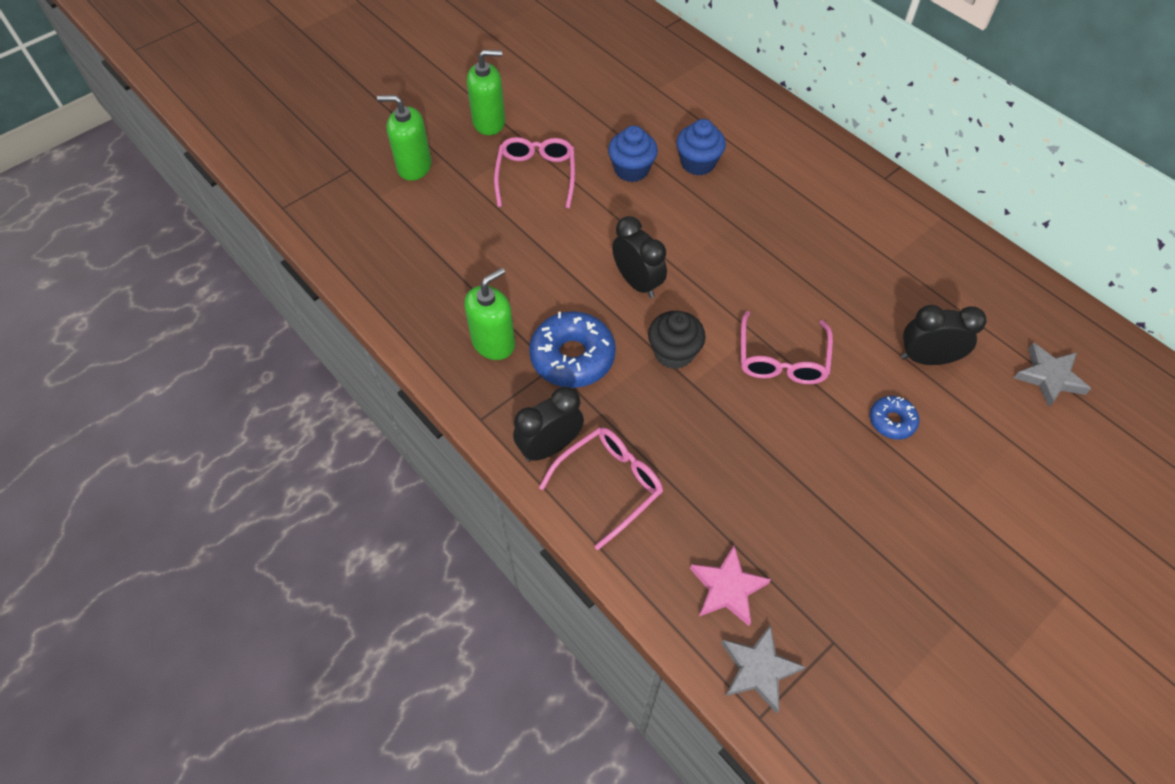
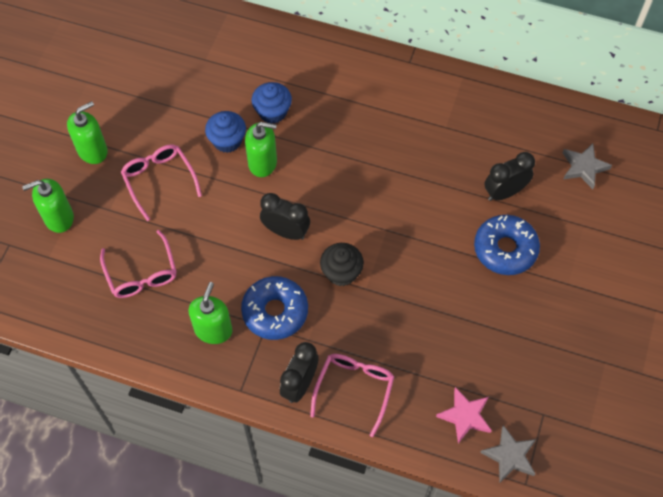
camera: 30 degrees left, 5 degrees up
pink glasses [741,311,833,384] -> pink glasses moved to [100,230,177,298]
blue donut [870,396,919,439] -> blue donut [474,215,540,275], size x1.87
none -> green soap dispenser [245,122,277,177]

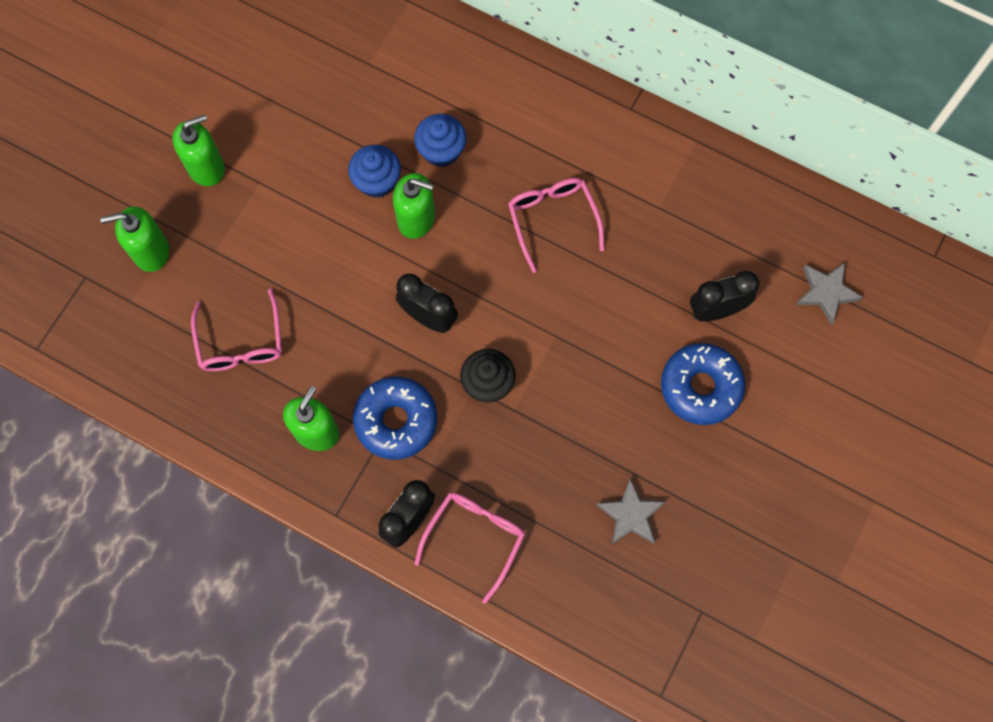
camera: 10 degrees right, 10 degrees up
pink glasses [121,144,202,221] -> pink glasses moved to [508,178,605,273]
pink star [436,387,492,444] -> none
grey star [480,425,536,482] -> grey star moved to [596,478,666,545]

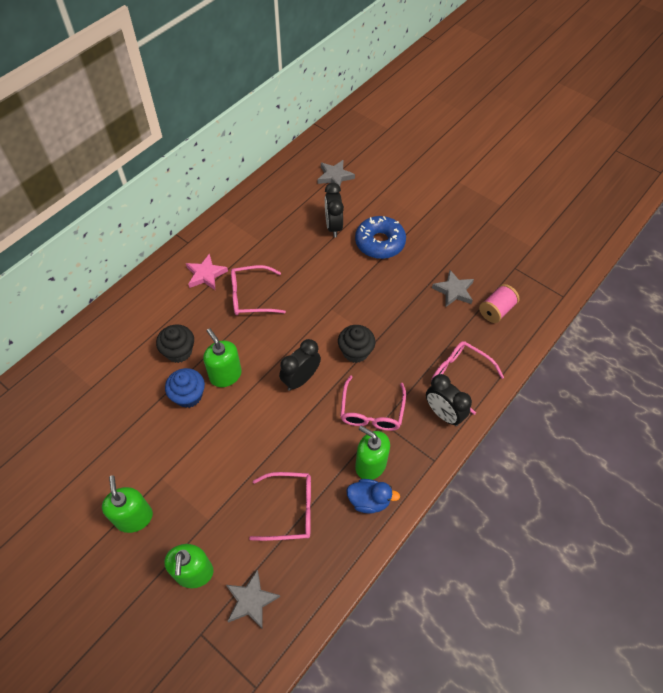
camera: 80 degrees left, 15 degrees down
blue donut [353,377,437,460] -> pink glasses [340,375,406,431]
green soap dispenser [393,173,435,239] -> green soap dispenser turned 60 degrees counterclockwise [203,328,242,387]
blue cupcake [414,114,467,167] -> black cupcake [156,324,194,363]
none -> pink star [186,253,228,290]
none -> grey star [226,570,280,629]
none -> blue duck [346,479,400,514]
none -> pink spool [479,284,519,323]

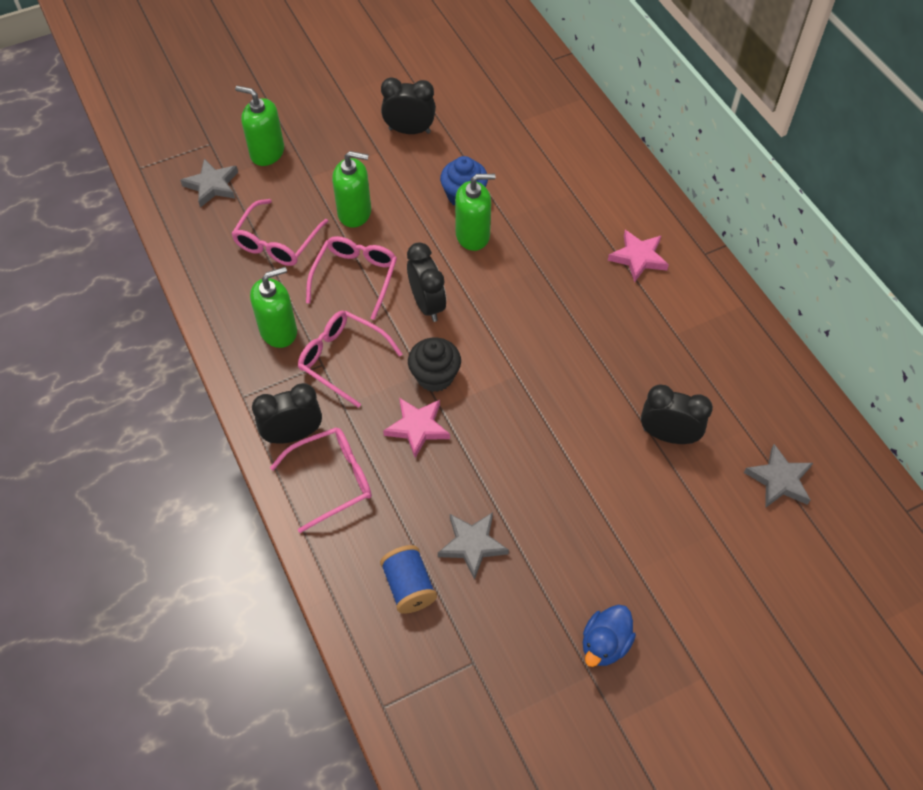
camera: 115 degrees right, 0 degrees up
green soap dispenser [102,475,153,533] -> green soap dispenser moved to [332,151,371,228]
black cupcake [156,324,194,363] -> none
pink glasses [231,265,286,315] -> pink glasses moved to [306,236,397,320]
blue duck [346,479,400,514] -> blue duck moved to [583,605,636,667]
blue donut [355,216,406,259] -> none
pink spool [479,284,519,323] -> blue spool [380,545,437,614]
none -> black clock [381,77,436,134]
none -> pink star [383,398,450,458]

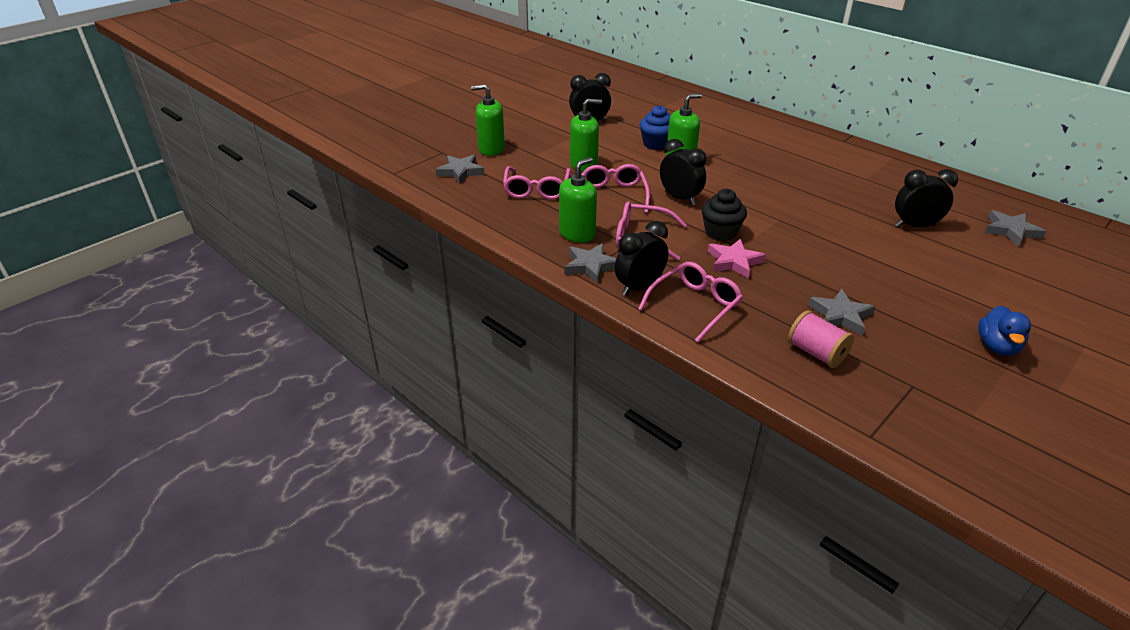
camera: 20 degrees left, 20 degrees down
blue spool [380,545,437,614] -> pink spool [788,310,854,368]
pink star [608,230,669,283] -> none
none -> grey star [564,243,616,284]

